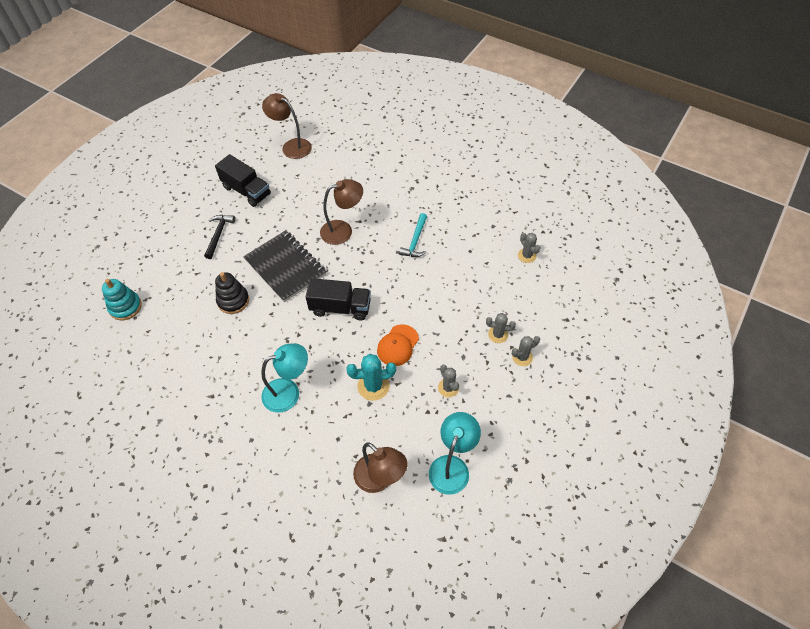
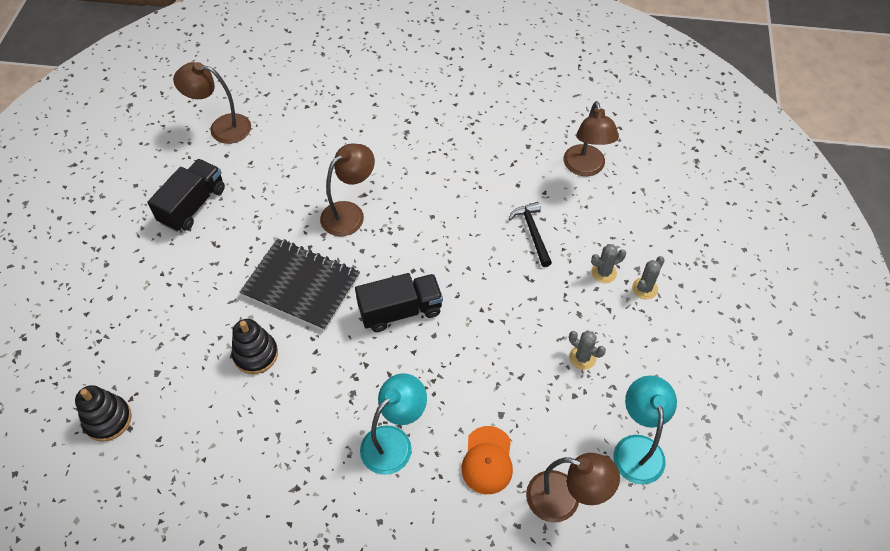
camera: 25 degrees left, 0 degrees up
turquoise stacking toy [102,279,142,320] -> black stacking toy [75,385,132,442]
black hammer [204,215,235,259] -> black hammer moved to [509,202,552,267]
black truck [215,154,271,207] -> black truck turned 75 degrees counterclockwise [147,159,225,232]
turquoise cactus [346,354,396,401] -> none
orange cap [377,324,419,366] -> orange cap moved to [461,426,513,494]
turquoise hammer [399,213,427,257] -> none
grey cactus [518,233,541,263] -> brown lamp [564,101,619,176]

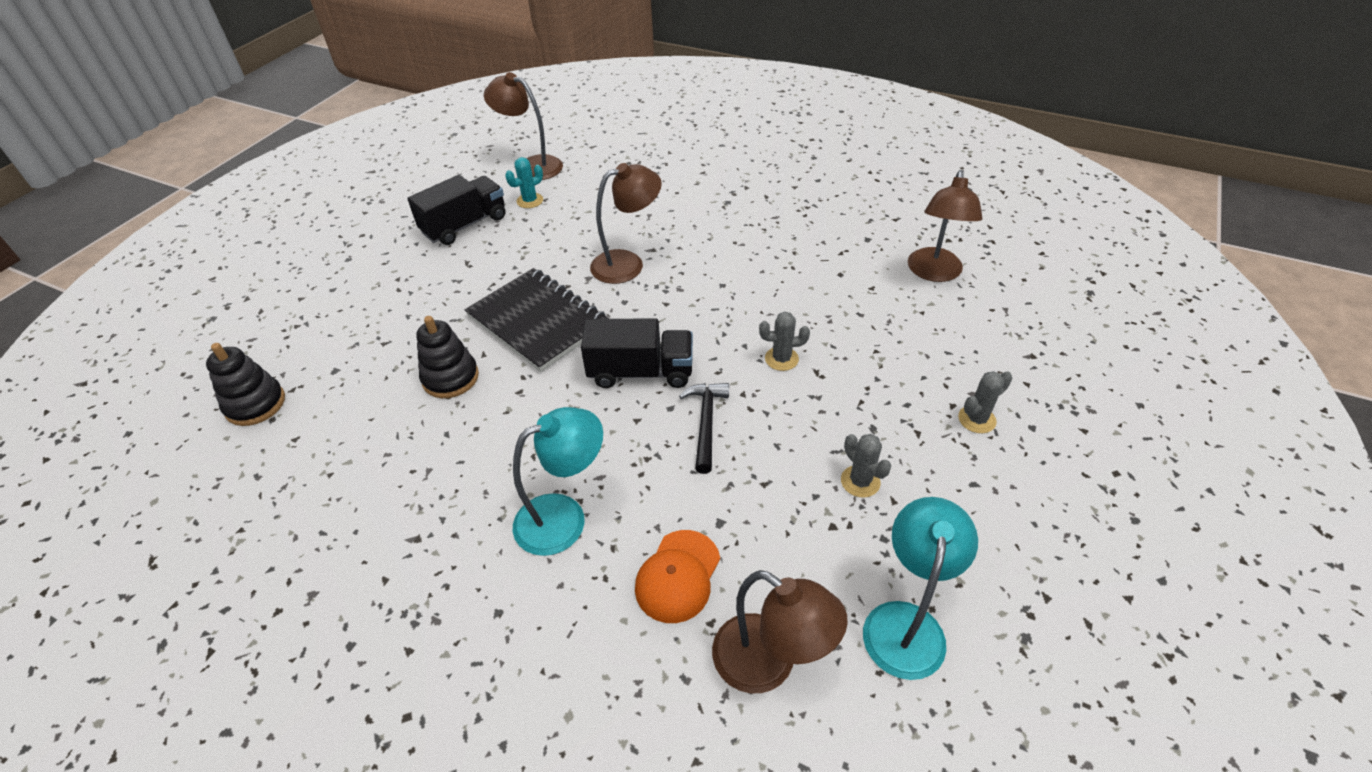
camera: 20 degrees right, 10 degrees down
black hammer [509,202,552,267] -> black hammer moved to [679,383,729,474]
grey cactus [591,244,626,283] -> grey cactus moved to [759,312,810,371]
none -> turquoise cactus [505,157,543,208]

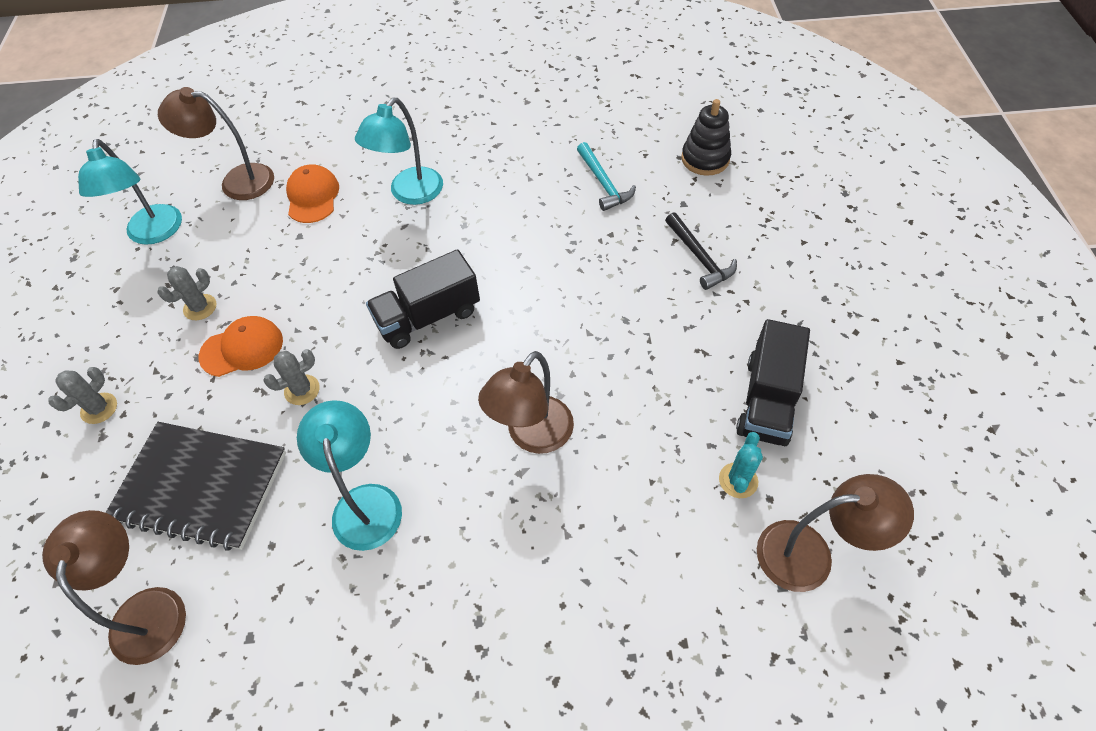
camera: 150 degrees right, 10 degrees up
black stacking toy [416,316,479,398] -> none
black notebook [465,268,609,372] -> black notebook moved to [106,422,286,551]
black hammer [679,383,729,474] -> black hammer moved to [665,212,737,290]
grey cactus [841,434,891,498] -> grey cactus turned 75 degrees counterclockwise [158,266,216,320]
none -> orange cap [199,316,283,377]
none -> turquoise lamp [297,400,402,551]
none -> turquoise hammer [577,142,636,211]

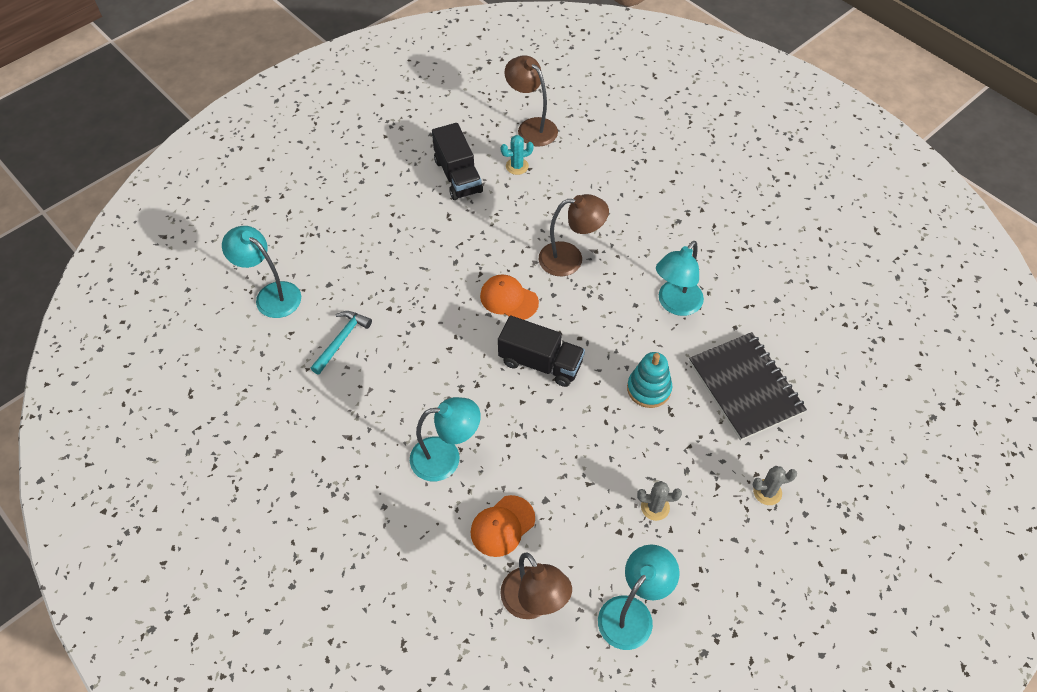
camera: 130 degrees left, 0 degrees up
brown lamp [42,510,186,665] -> none
orange cap [199,316,283,377] -> orange cap moved to [480,274,539,320]
grey cactus [263,349,320,405] -> turquoise stacking toy [627,352,672,408]
black hammer [665,212,737,290] -> none
black stacking toy [681,99,731,176] -> turquoise lamp [222,226,301,318]
black truck [736,319,810,446] -> black truck turned 90 degrees clockwise [432,123,483,200]

